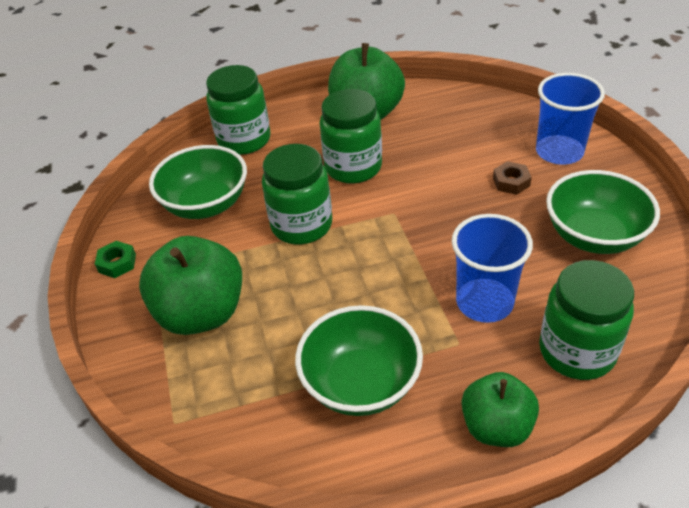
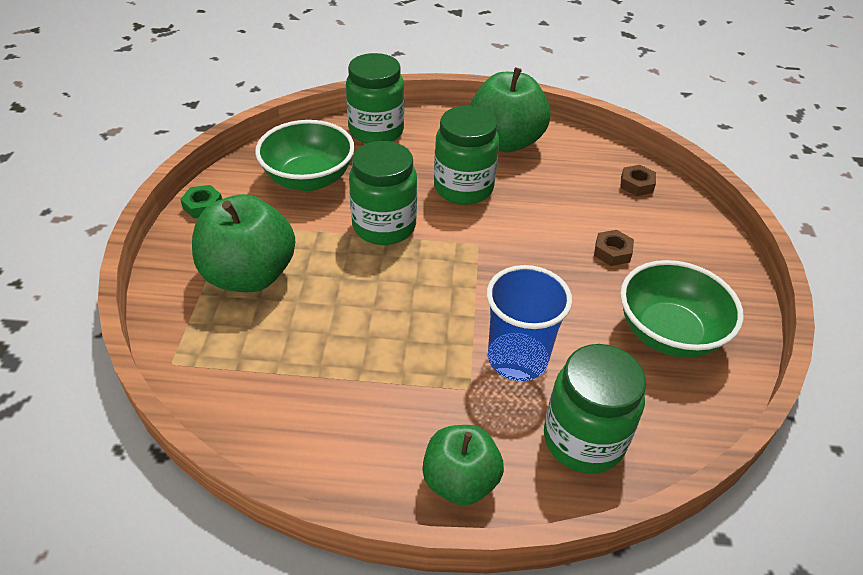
camera: 15 degrees right, 0 degrees up
green bowl [295,305,423,416] -> none
blue cup [536,73,605,164] -> none
none -> brown nut [620,165,656,196]

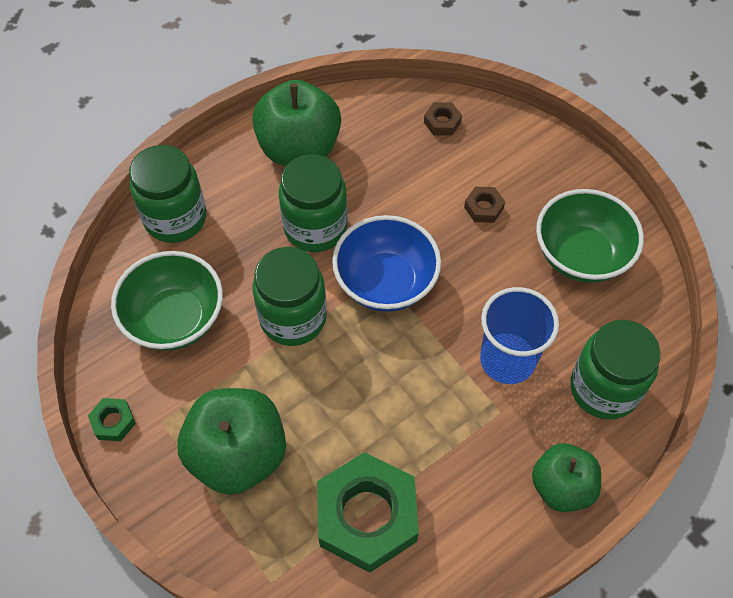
camera: 40 degrees left, 15 degrees up
none -> green nut [317,452,419,573]
none -> blue bowl [332,215,441,312]

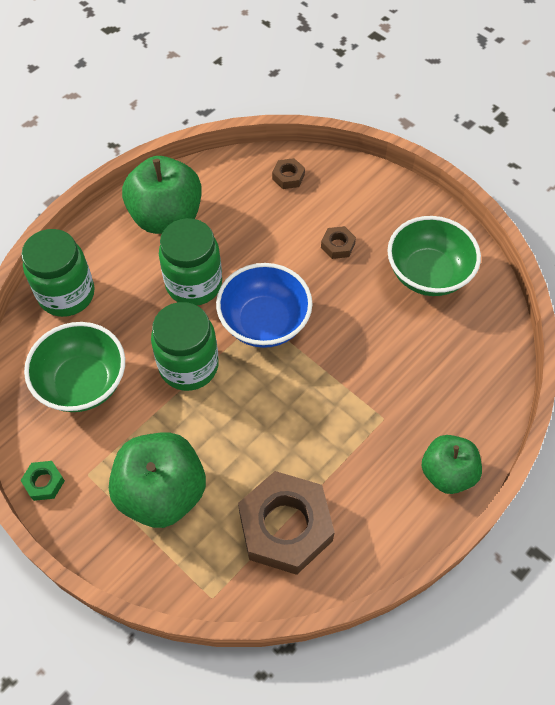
camera: 10 degrees left, 0 degrees up
green nut [317,452,419,573] -> brown nut [238,471,335,575]
blue cup [480,287,559,384] -> none
green jar [570,320,661,420] -> none

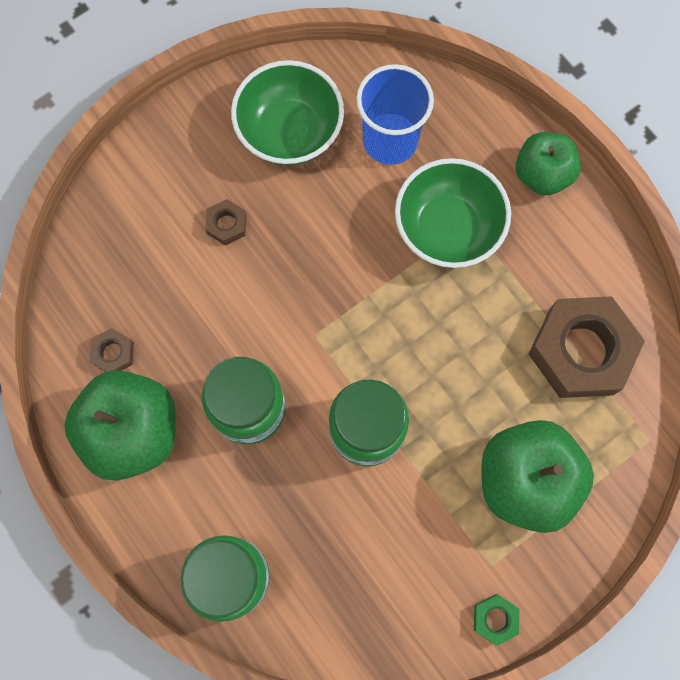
camera: 80 degrees left, 15 degrees up
green bowl [24,322,125,412] -> green bowl moved to [395,158,511,268]
blue bowl [216,263,312,348] -> none
brown nut [272,158,305,189] -> brown nut moved to [89,328,134,372]
none -> blue cup [356,64,434,165]

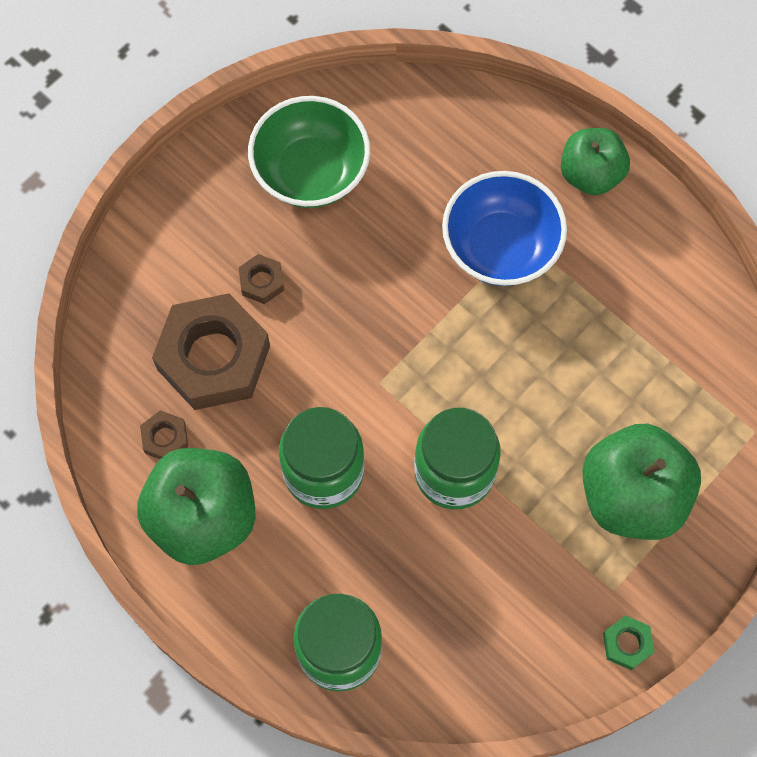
camera: 10 degrees left, 5 degrees down
blue cup [356,64,434,165] -> none
green bowl [395,158,511,268] -> blue bowl [442,171,567,286]
brown nut [528,296,645,398] -> brown nut moved to [152,293,270,410]

